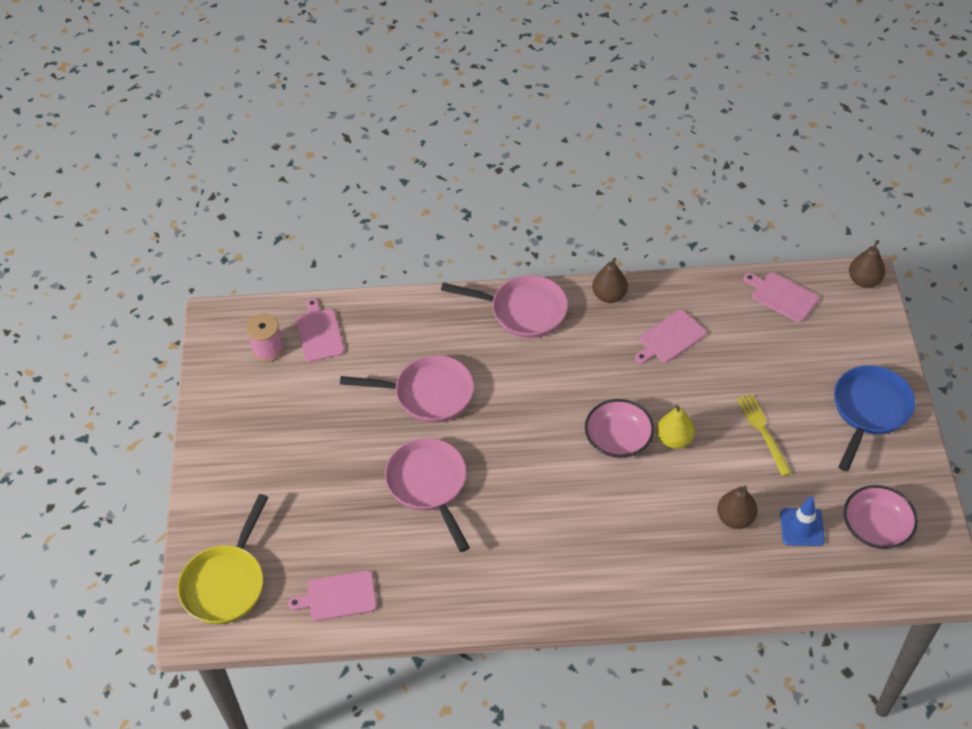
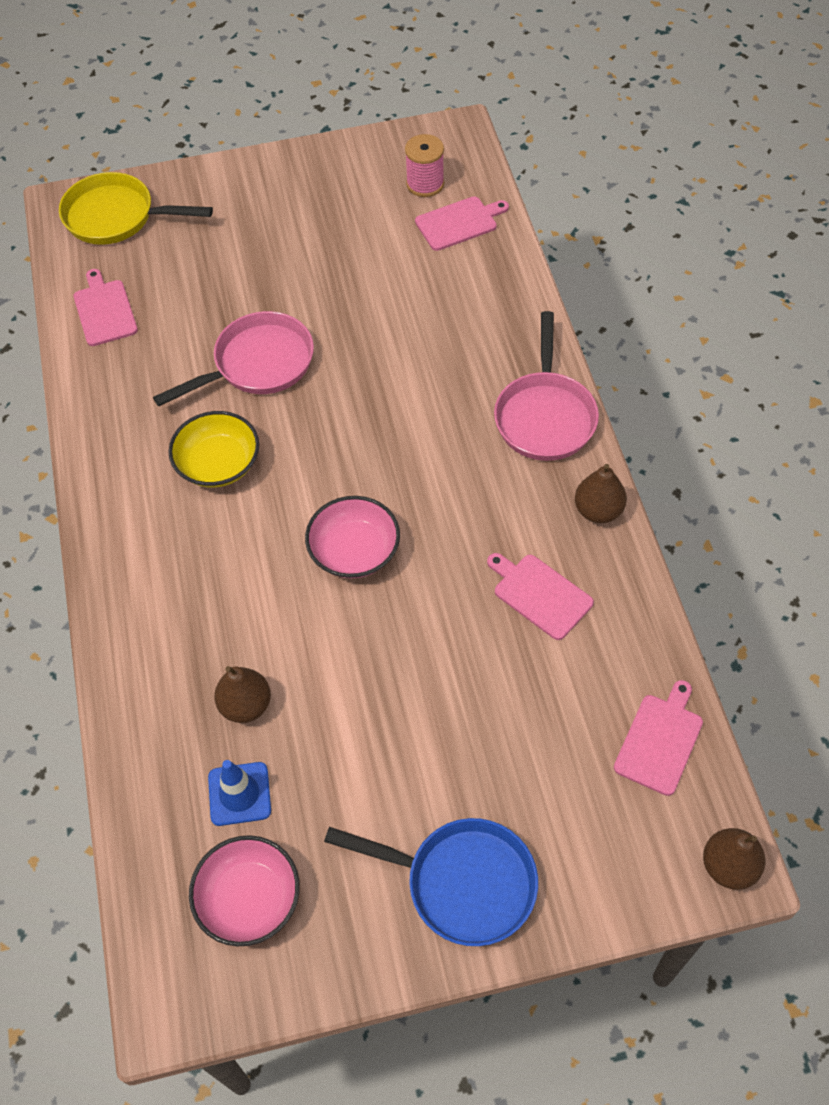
camera: 80 degrees right, 5 degrees up
pink pan [340,355,474,423] -> none
yellow pear [656,405,695,449] -> none
yellow fork [737,394,791,476] -> none
none -> yellow bowl [168,411,259,487]

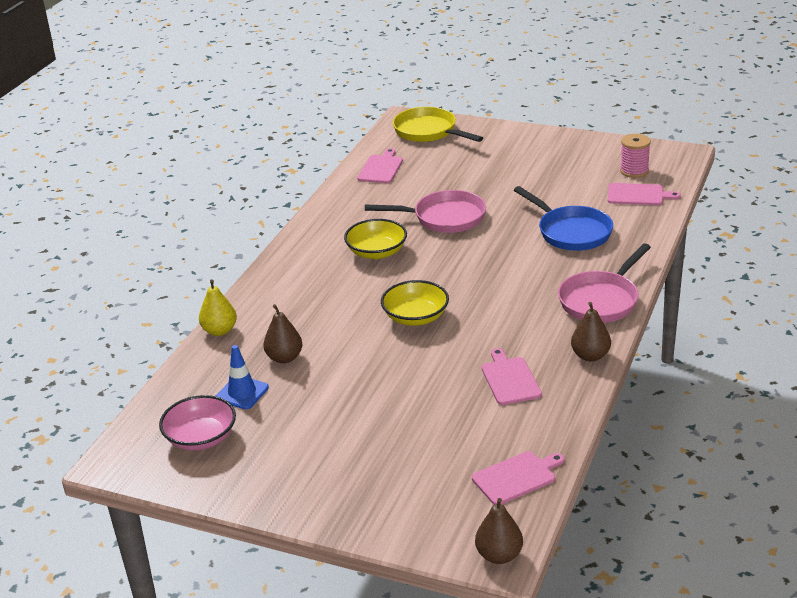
camera: 35 degrees right, 25 degrees down
pink bowl [305,496,400,578] -> yellow bowl [381,280,449,326]
blue pan [324,818,538,946] -> blue pan moved to [514,186,613,251]
none -> yellow pear [199,279,237,336]

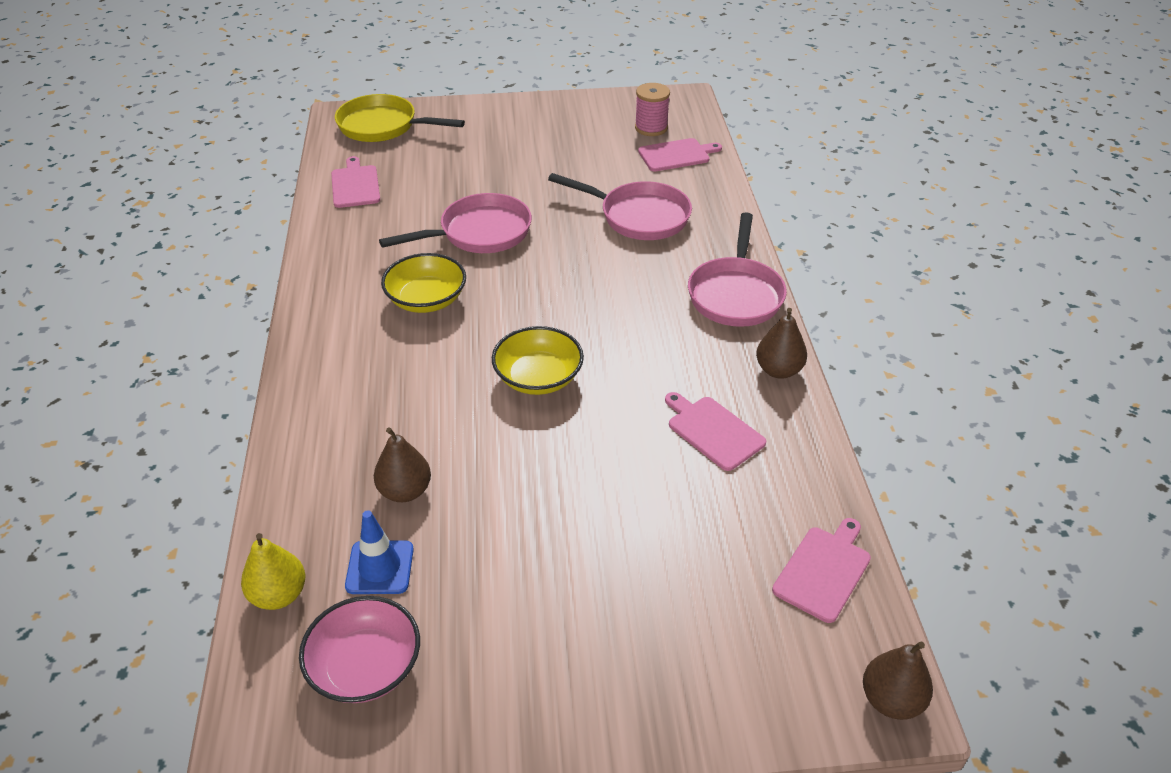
camera: 30 degrees left, 10 degrees up
yellow pear [199,279,237,336] -> yellow pear moved to [241,533,305,610]
blue pan [514,186,613,251] -> pink pan [548,173,692,240]

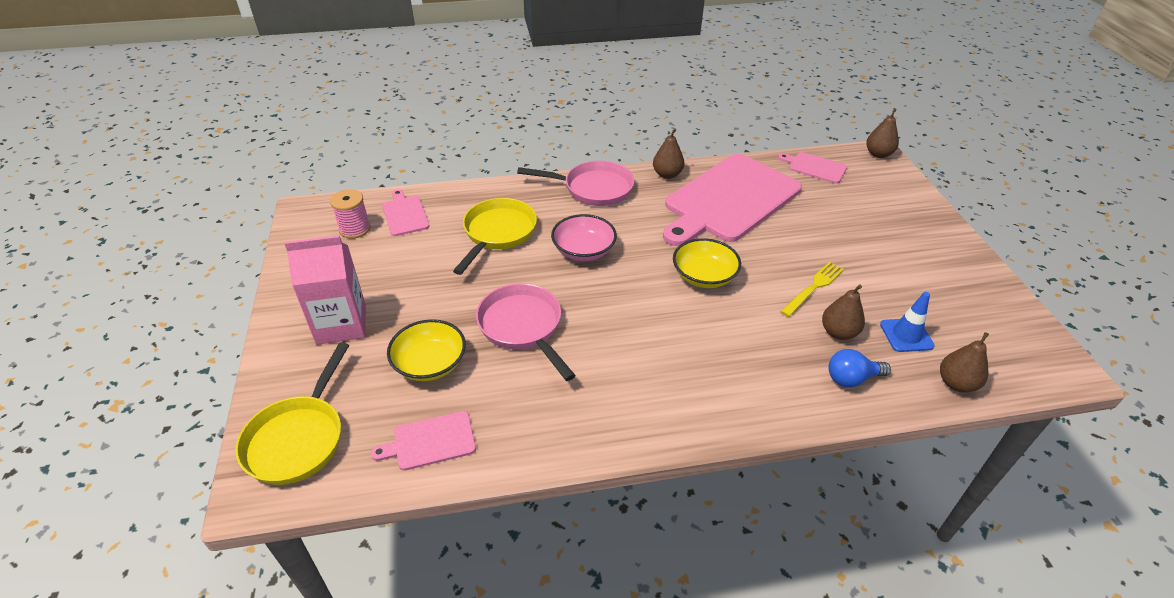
camera: 95 degrees left, 0 degrees up
yellow pear [241,533,305,610] -> brown pear [940,332,989,393]
pink bowl [299,596,420,703] -> pink bowl moved to [551,214,617,261]
yellow bowl [381,253,466,313] -> yellow bowl moved to [387,319,466,381]
pink pan [548,173,692,240] -> yellow pan [453,198,537,275]
pink cutting board [665,392,766,471] -> pink cutting board [663,154,802,246], size x2.36
none -> pink carton [284,235,366,345]
none -> yellow fork [780,262,844,317]
none -> blue light bulb [829,349,891,387]

